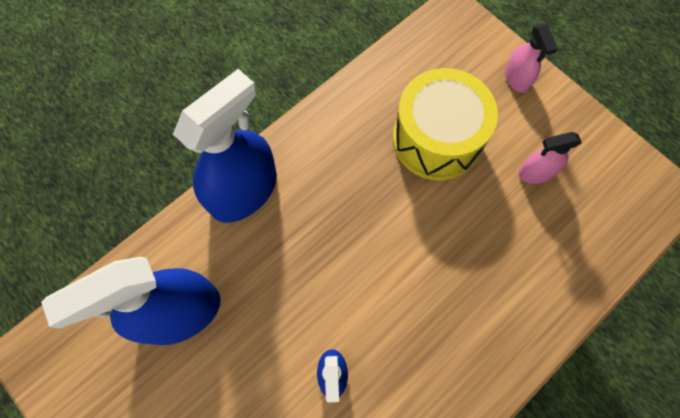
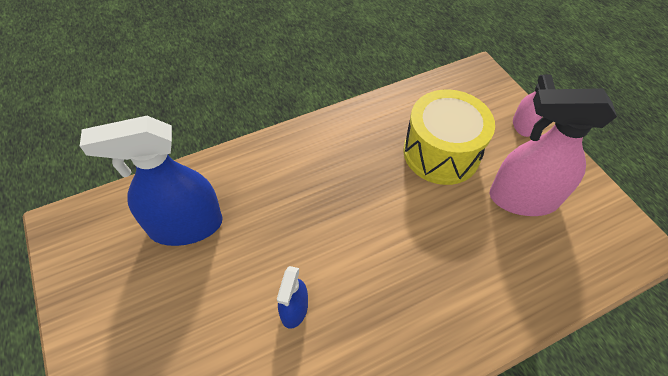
camera: 15 degrees right, 15 degrees down
blue spray bottle [173,69,277,223] -> none
pink spray bottle [519,132,582,184] -> pink spray bottle [490,88,617,216], size x2.03

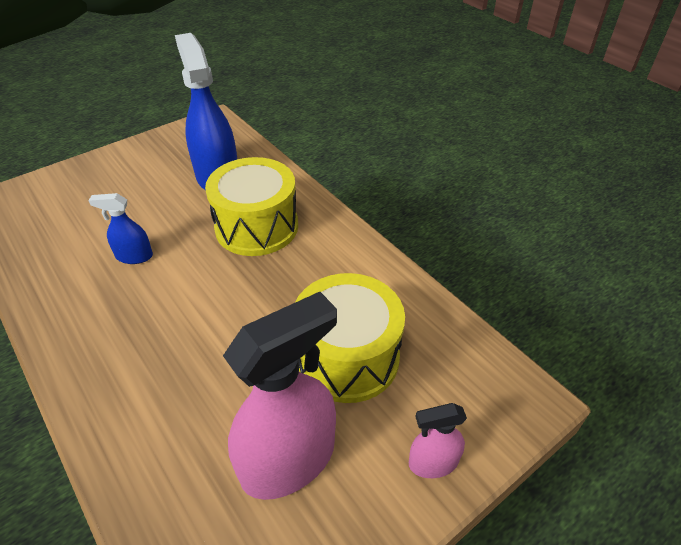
camera: 80 degrees right, 10 degrees down
pink spray bottle [490,88,617,216] -> pink spray bottle turned 60 degrees clockwise [223,292,337,500]
none -> yellow drum [205,157,298,256]

